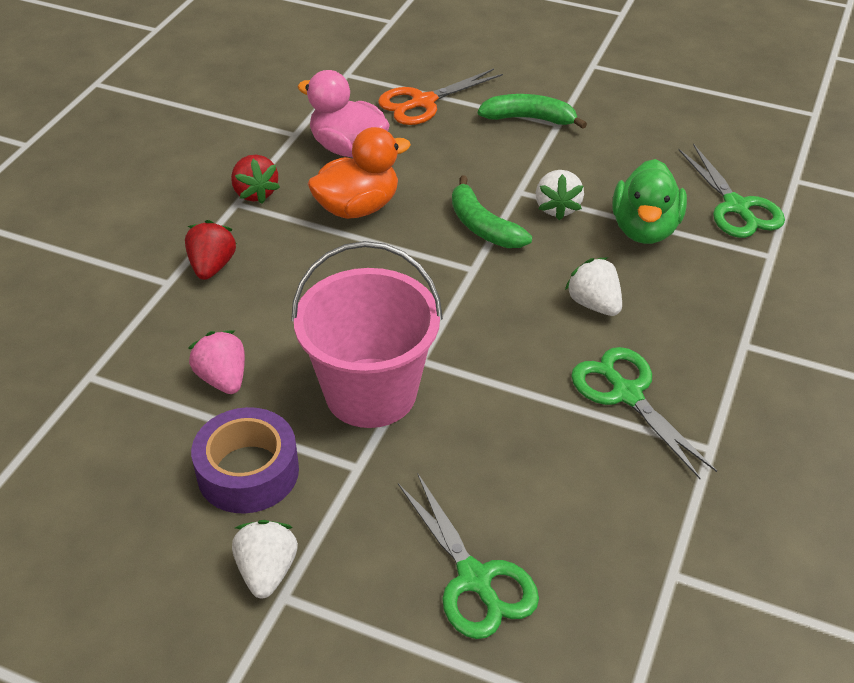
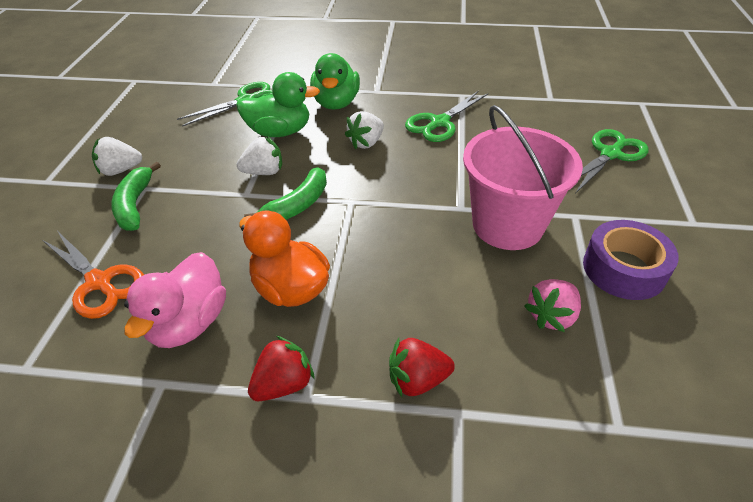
camera: 105 degrees left, 0 degrees up
white strawberry [232,520,298,598] -> white strawberry moved to [92,137,142,176]
none -> green duck [310,53,360,110]

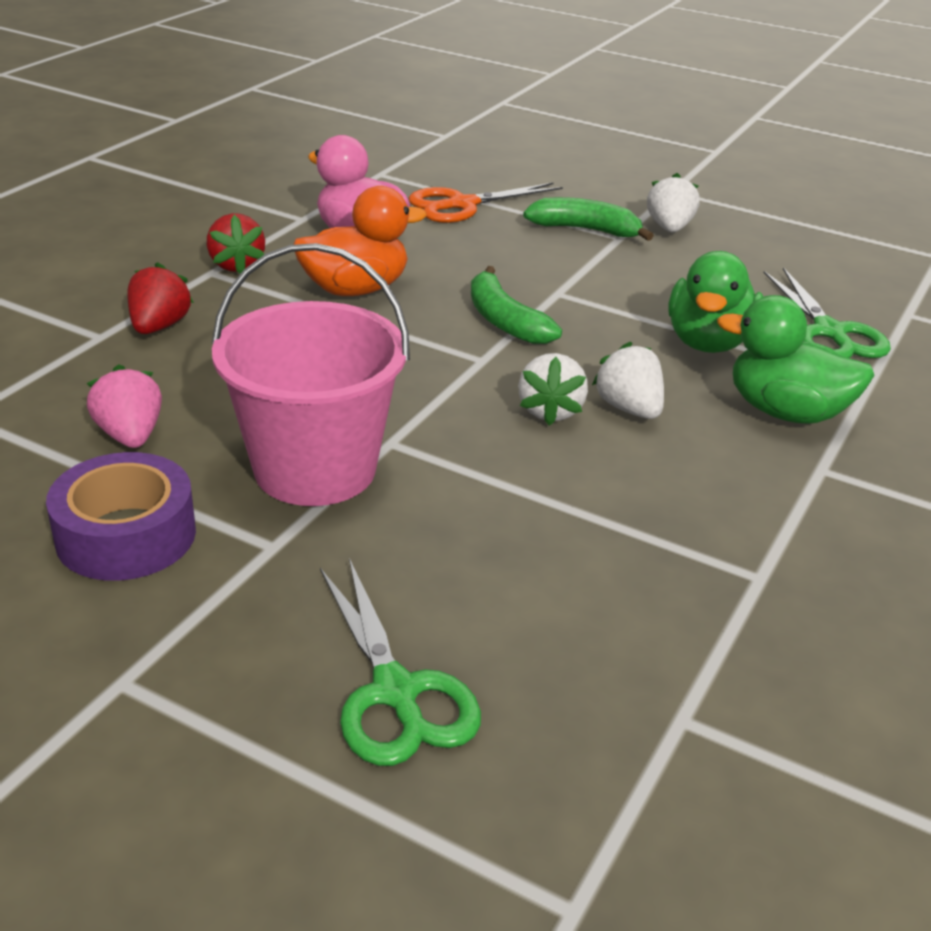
camera: 110 degrees right, 10 degrees down
white strawberry [237,136,282,175] -> white strawberry moved to [518,353,588,426]
green scissors [405,90,489,142] -> none

